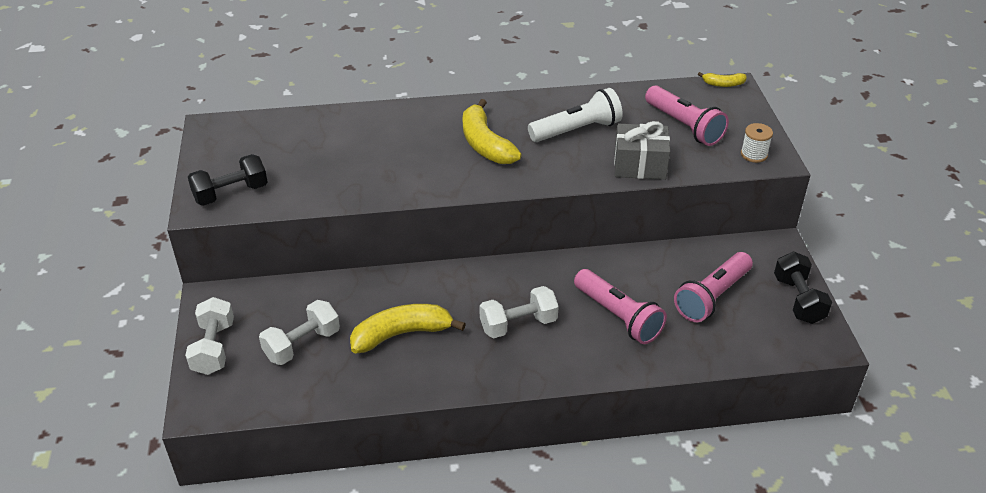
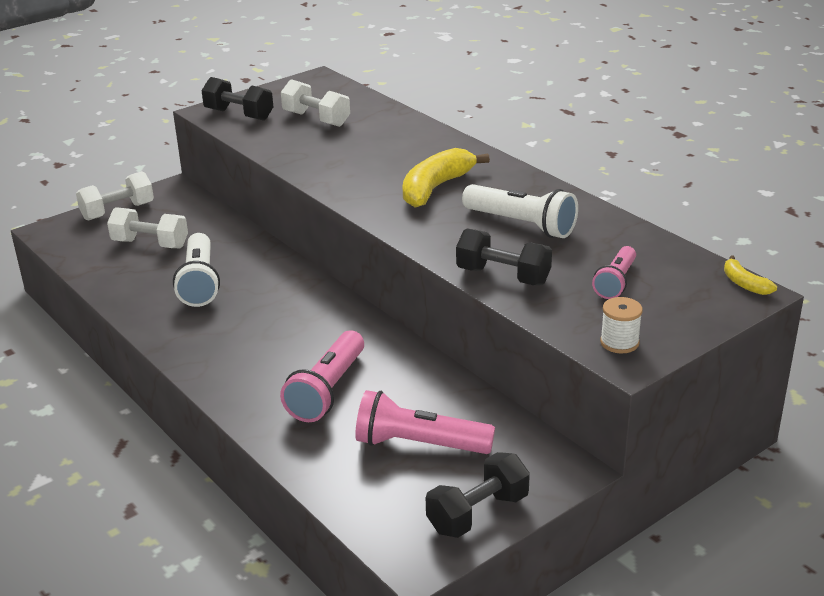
camera: 60 degrees right, 10 degrees down
yellow banana [350,304,466,354] -> white flashlight [173,233,220,307]
white dumbbell [480,286,559,338] -> white dumbbell moved to [281,79,350,127]
grey gift [614,121,670,180] -> black dumbbell [456,229,552,286]
pink flashlight [645,86,729,146] -> pink flashlight [592,246,636,299], size x0.64

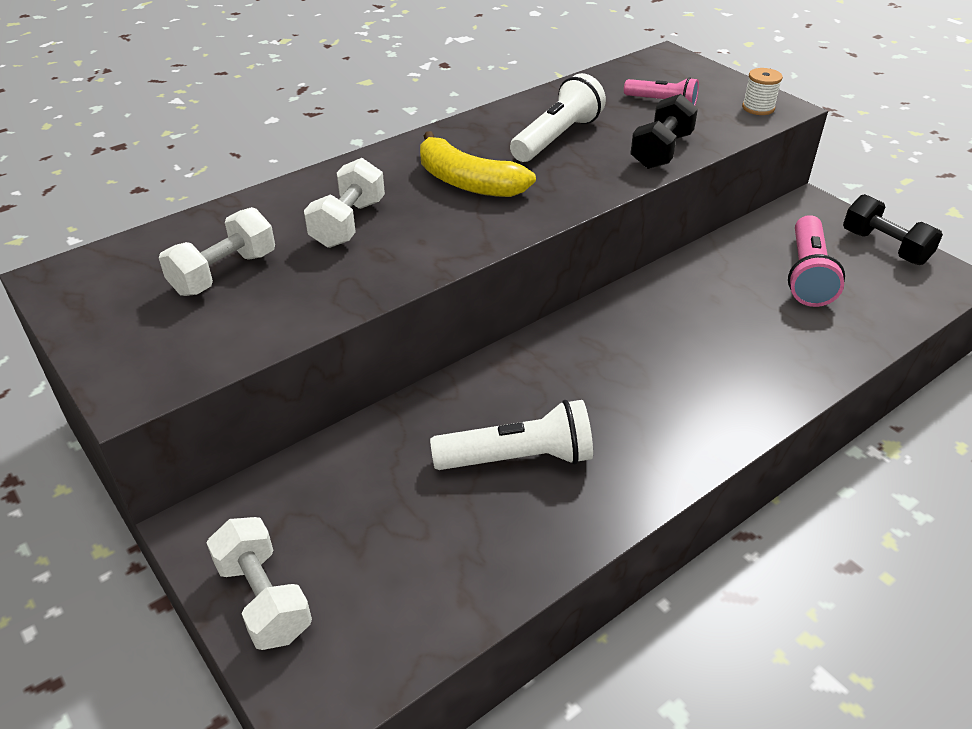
camera: 90 degrees left, 10 degrees up
white dumbbell [107,207,188,248] -> white dumbbell moved to [304,158,385,248]
black dumbbell [201,77,273,121] -> none
pink flashlight [280,330,364,422] -> none
yellow banana [724,255,777,295] -> none

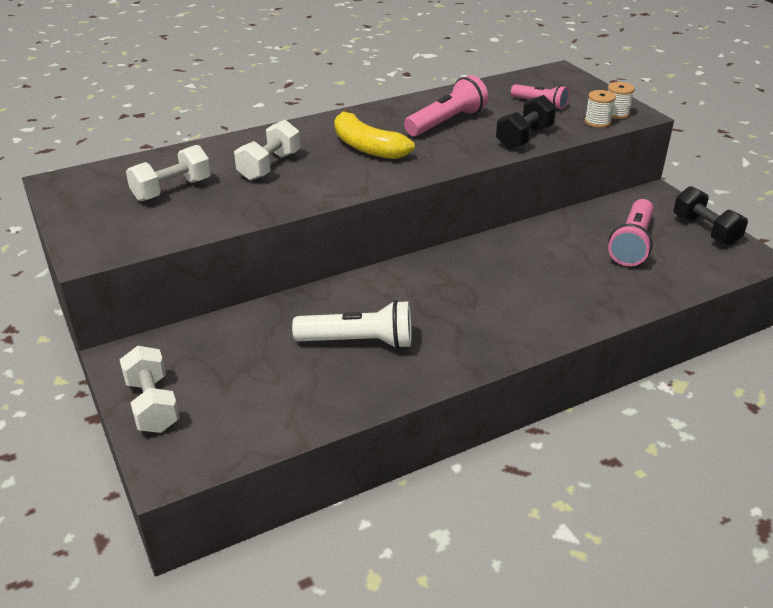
camera: 10 degrees right, 5 degrees down
white flashlight [510,73,606,162] -> pink flashlight [404,75,488,136]
none -> white spool [585,90,616,128]

